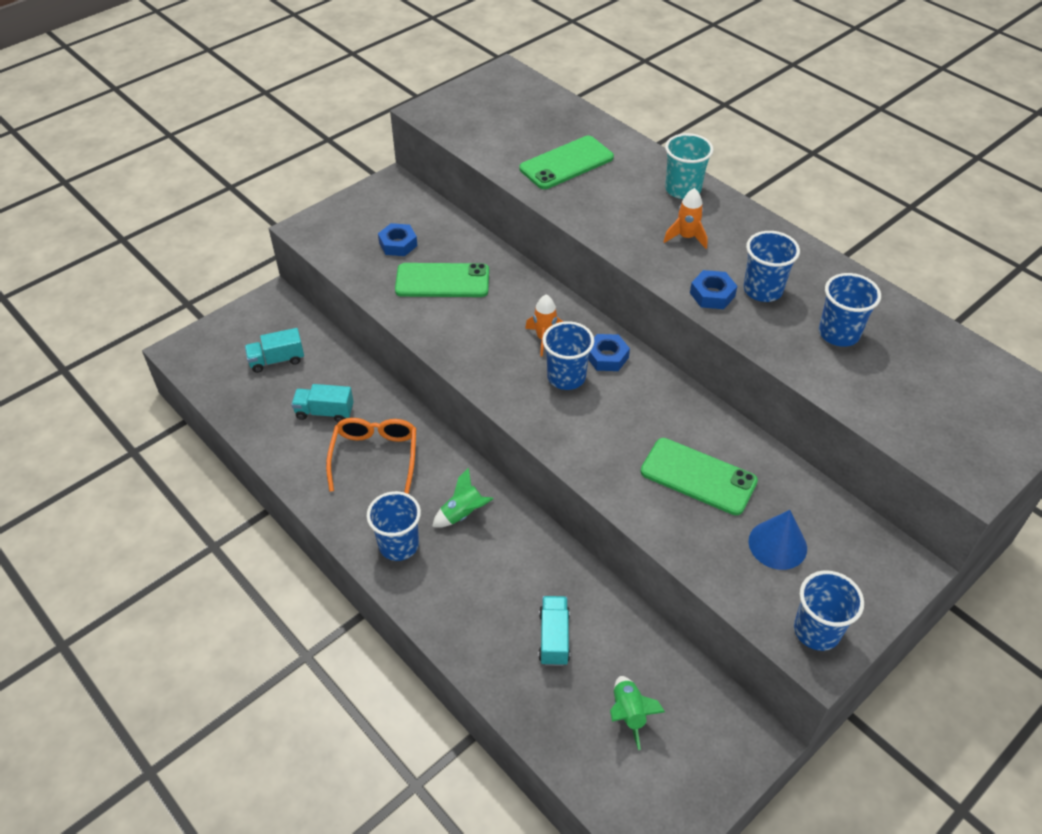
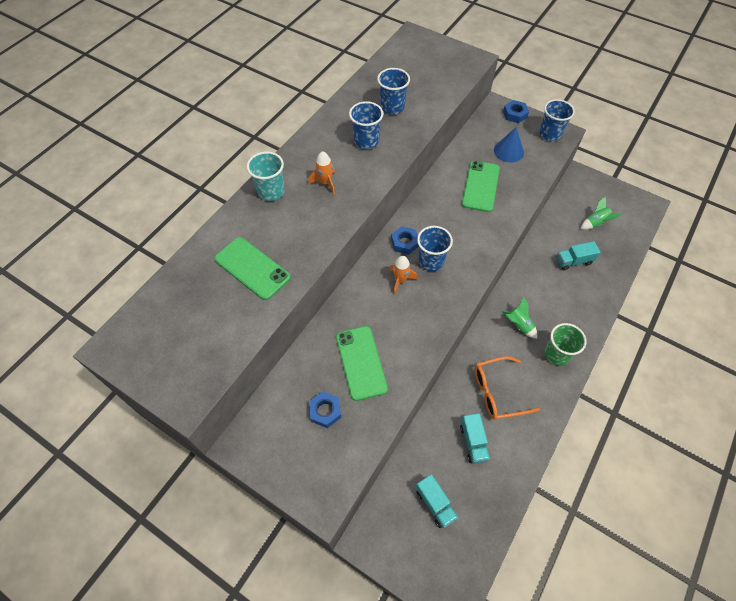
camera: 105 degrees left, 10 degrees up
blue cup [367,491,421,561] -> green cup [544,323,587,366]
blue nut [690,270,737,309] -> blue nut moved to [503,100,529,123]

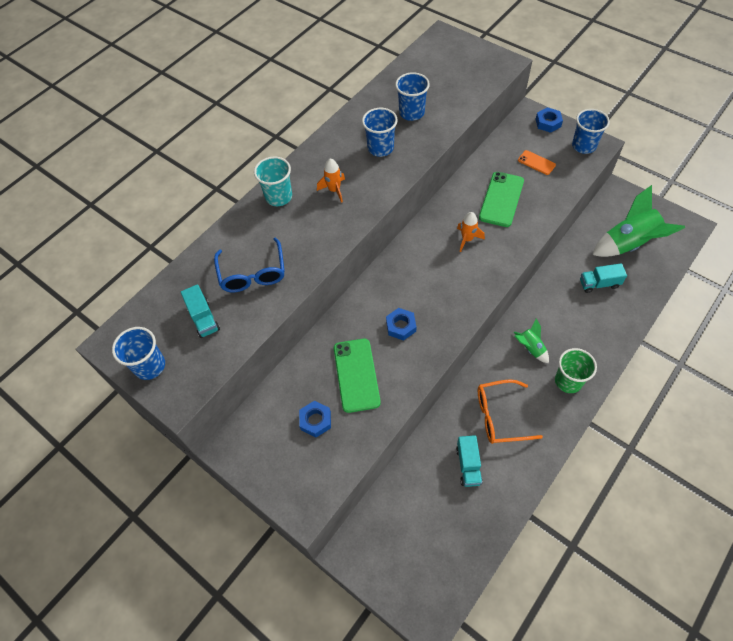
camera: 10 degrees right, 0 degrees up
green phone [214,237,291,300] -> blue glasses [214,237,285,292]
orange rocket [389,256,418,295] -> orange rocket moved to [457,212,485,252]
blue nut [391,226,419,255] -> blue nut moved to [386,308,416,341]
turquoise truck [416,474,458,528] -> turquoise truck moved to [181,284,220,338]
blue cup [417,226,453,271] -> blue cup moved to [112,327,165,380]
blue cone [494,127,524,163] -> orange phone [518,150,556,175]
green rocket [581,196,622,230] -> green rocket [592,185,685,257], size x1.99

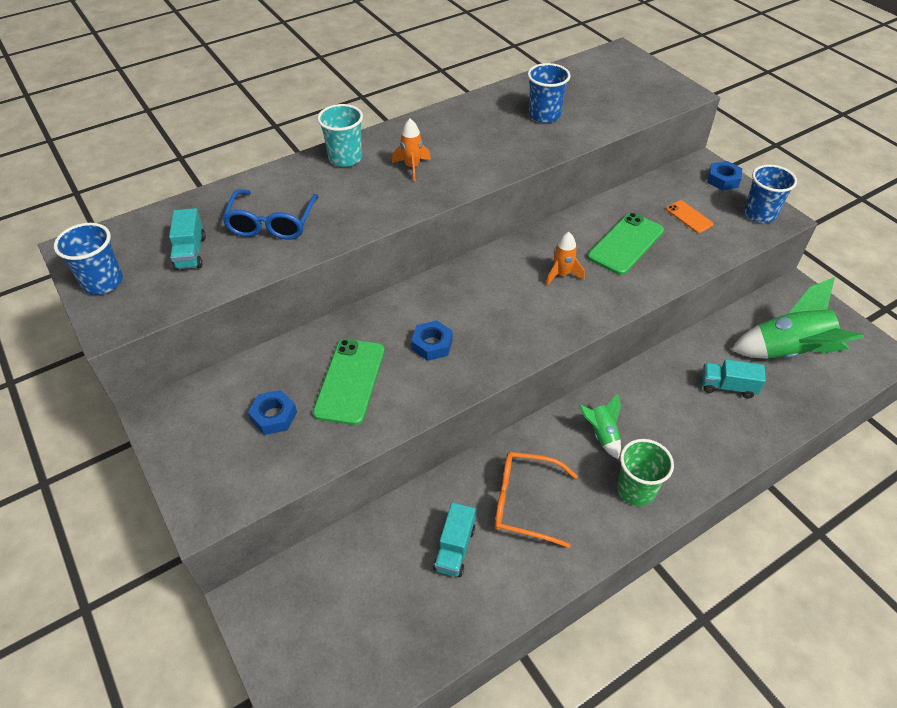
camera: 15 degrees right, 10 degrees down
blue cup [362,108,398,157] -> none

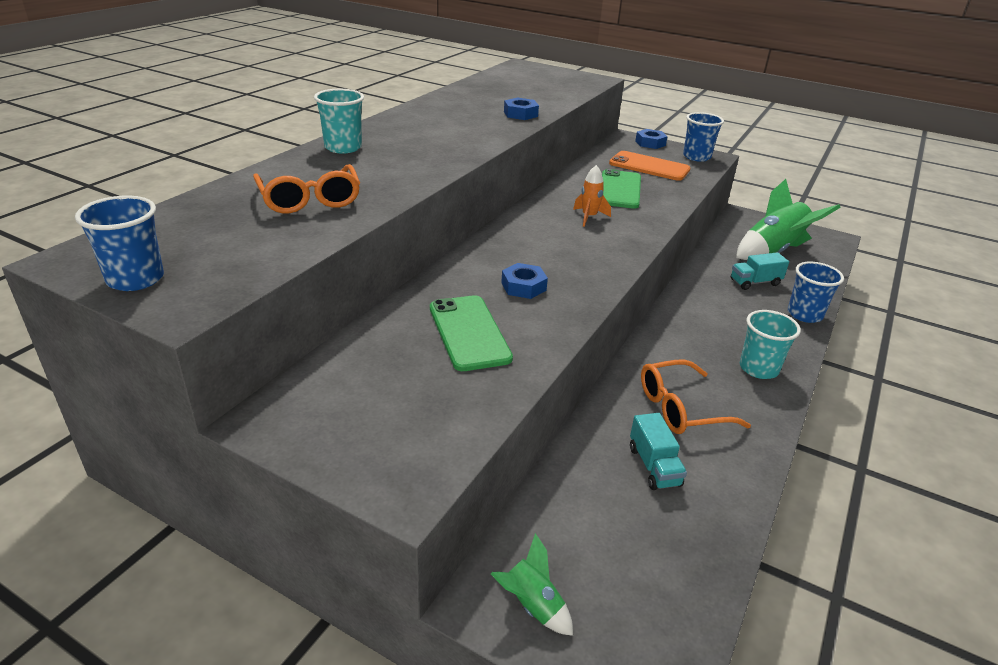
camera: 30 degrees left, 15 degrees down
turquoise truck [169,208,206,270] -> none
blue glasses [222,189,319,240] -> orange glasses [253,164,360,213]
blue nut [248,390,297,435] -> blue nut moved to [504,97,539,120]
orange rocket [392,119,431,181] -> none
blue cup [527,63,571,123] -> blue cup moved to [788,262,844,323]
green rocket [579,393,621,459] -> green rocket moved to [491,533,573,636]
green cup [617,439,674,506] -> turquoise cup [740,310,801,379]
orange phone [666,200,713,233] -> orange phone [609,151,691,181], size x1.80

